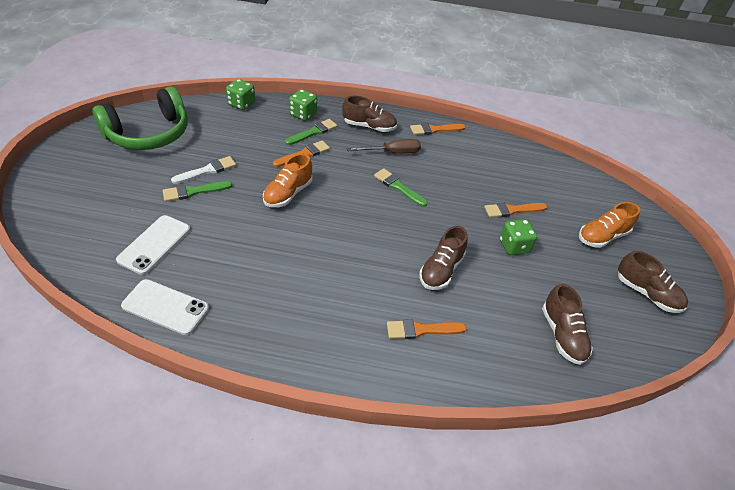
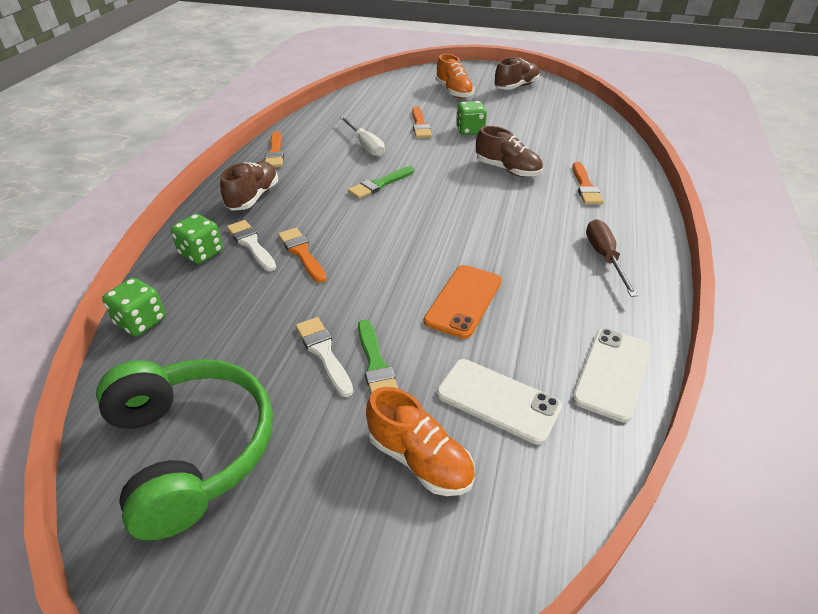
camera: 80 degrees left, 5 degrees down
orange shoe [263,154,312,207] -> orange shoe moved to [366,387,475,496]
green brush [285,119,337,145] -> white brush [227,220,276,271]
brown screwdriver [347,139,421,153] -> brown screwdriver moved to [586,219,638,297]
brown shoe [542,284,593,365] -> none
none -> white screwdriver [340,116,385,157]
none -> orange phone [424,265,502,339]

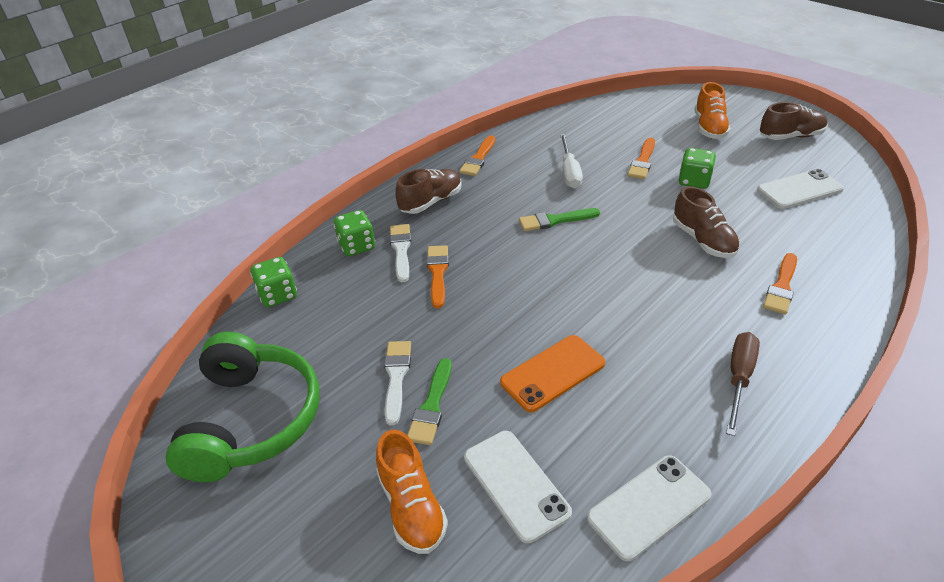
camera: 30 degrees right, 0 degrees up
none -> white phone [757,169,844,209]

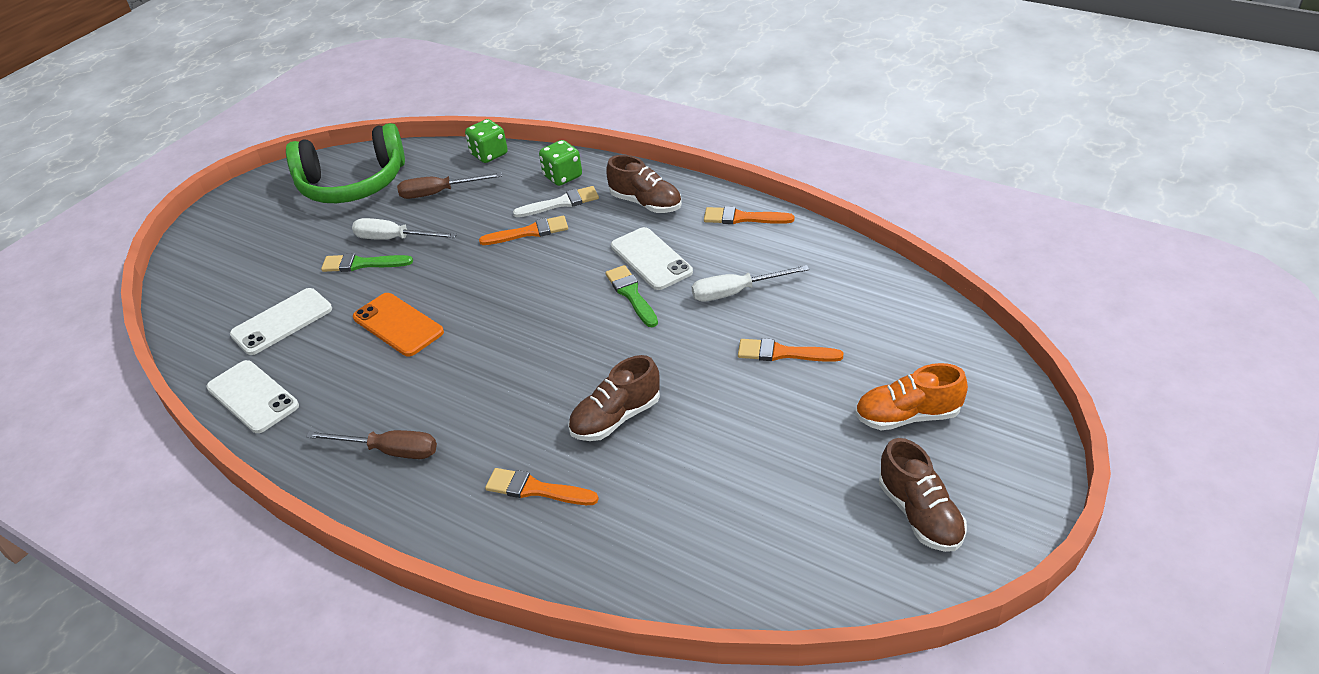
camera: 80 degrees right, 0 degrees up
orange shoe [376,430,448,554] -> none
white brush [384,341,411,425] -> white screwdriver [352,218,457,240]
green dice [678,148,716,189] -> none
white phone [757,169,844,209] -> white phone moved to [611,227,693,290]
none -> brown screwdriver [397,173,502,199]

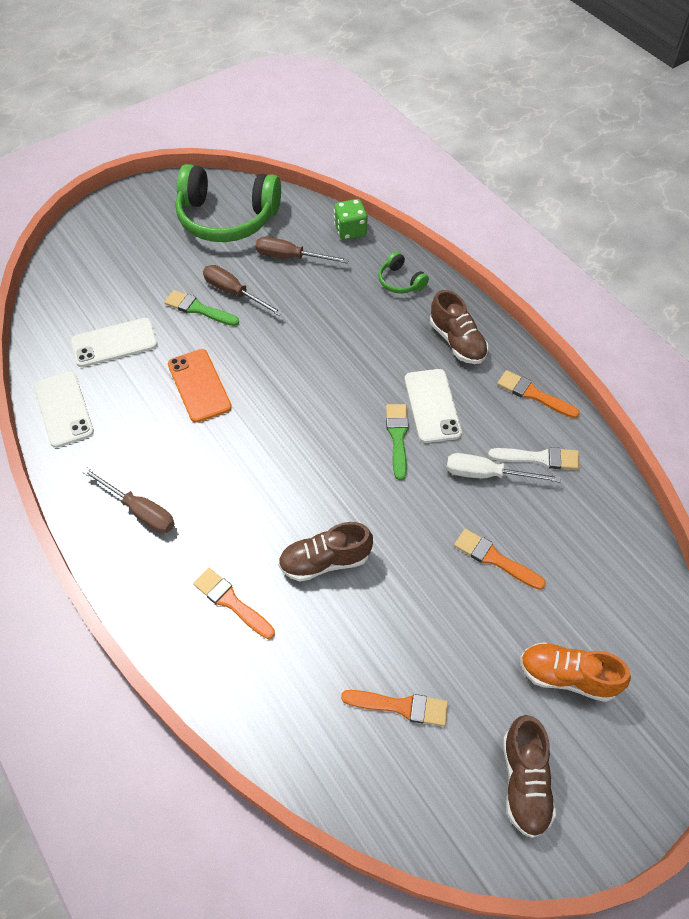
camera: 20 degrees right, 15 degrees up
white screwdriver [352,218,457,240] -> brown screwdriver [203,265,283,316]
orange brush [479,216,568,245] -> orange brush moved to [341,690,448,726]
white brush [513,186,599,217] -> white brush moved to [488,447,580,470]
green dice [539,140,582,186] -> green headphones [378,251,429,294]

